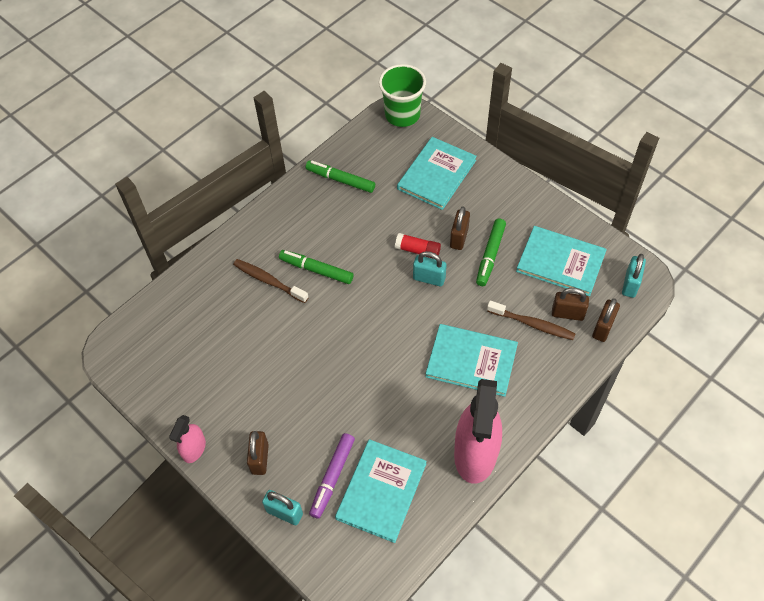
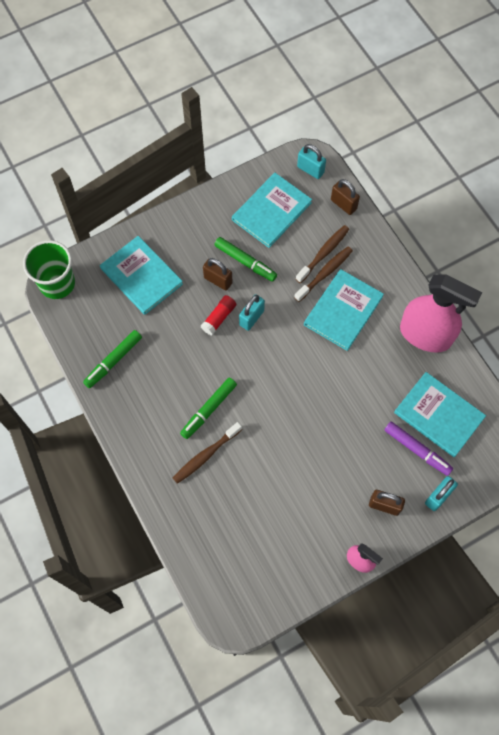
camera: 75 degrees left, 10 degrees up
brown padlock [552,288,589,321] -> none
none -> brown toothbrush [294,247,353,302]

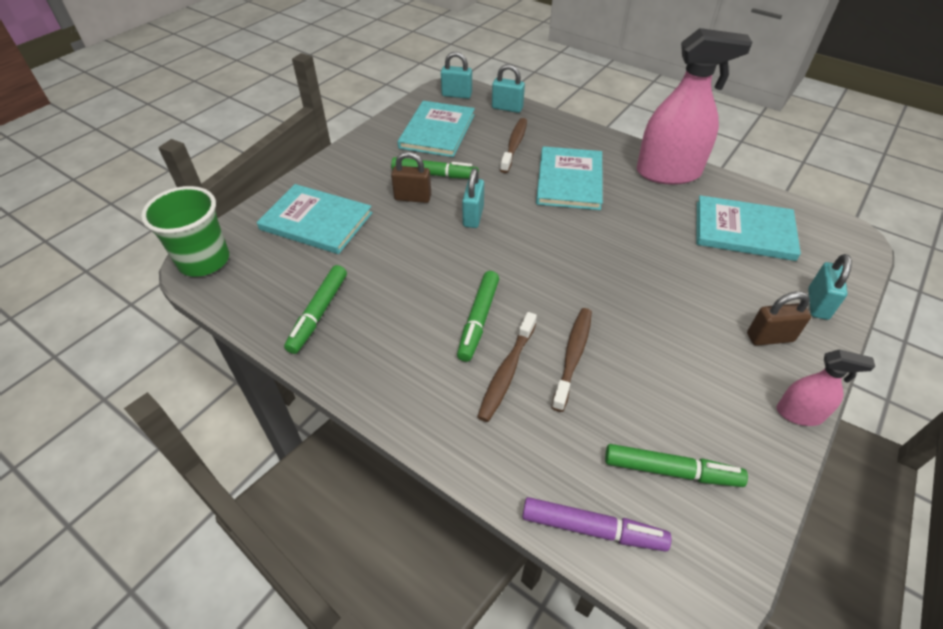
camera: 25 degrees left, 20 degrees down
red glue stick [201,295,236,335] -> none
brown toothbrush [294,247,353,302] -> brown toothbrush moved to [551,308,592,412]
brown padlock [331,179,360,215] -> turquoise padlock [492,64,525,113]
purple marker [384,422,453,476] -> purple marker moved to [522,497,672,551]
none -> green marker [605,444,748,487]

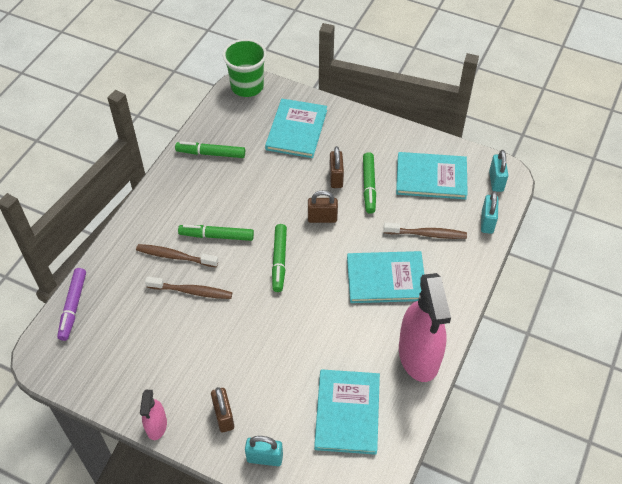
camera: 80 degrees right, 5 degrees up
turquoise padlock [462,168,484,228] -> brown padlock [308,190,338,223]
green marker [605,444,748,487] -> green marker moved to [272,224,287,292]

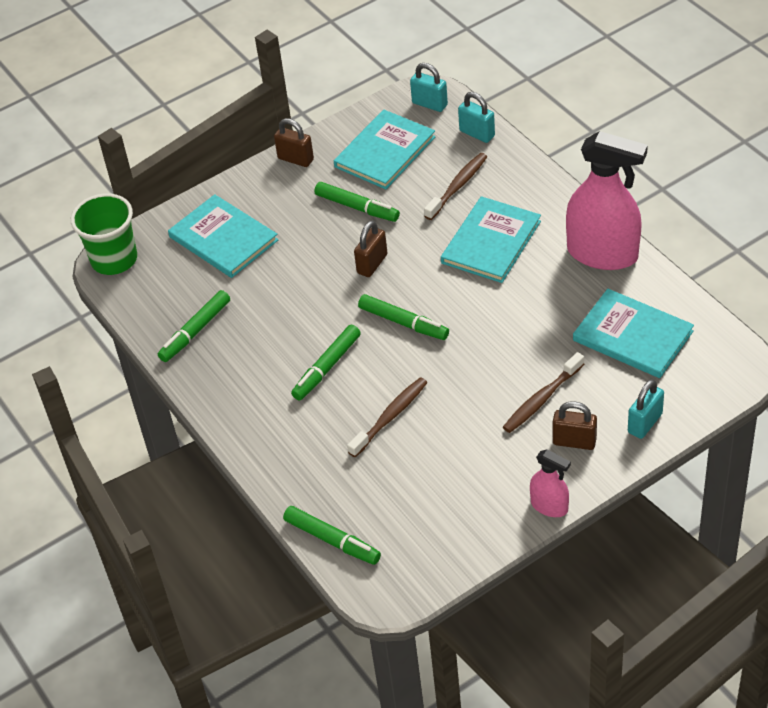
camera: 55 degrees left, 5 degrees down
purple marker [57,268,86,341] -> green marker [283,506,381,565]
brown toothbrush [136,244,218,267] -> brown toothbrush moved to [503,352,584,433]
brown padlock [329,146,344,188] -> brown padlock moved to [274,118,314,167]

